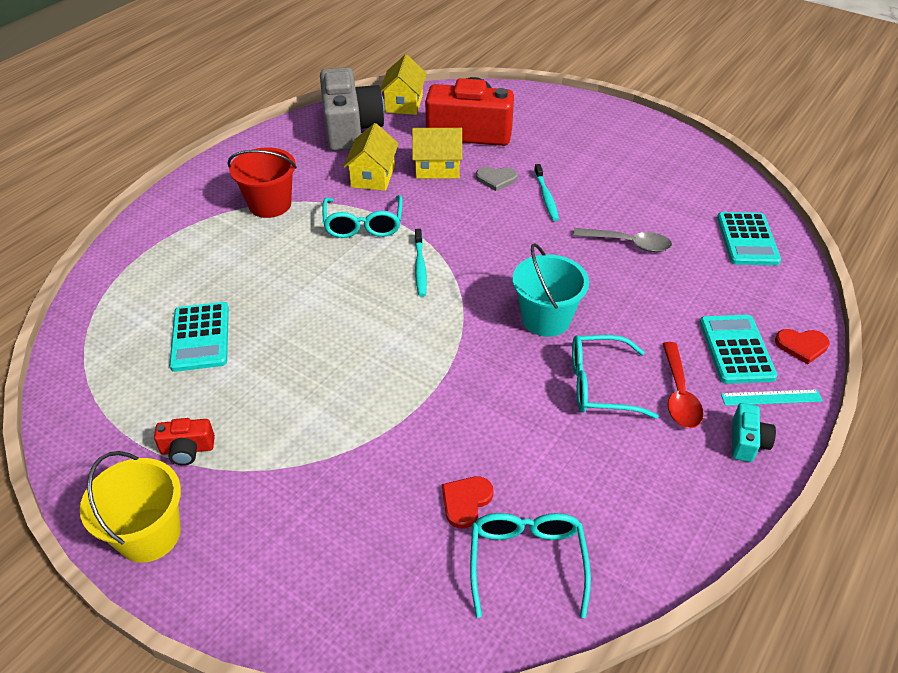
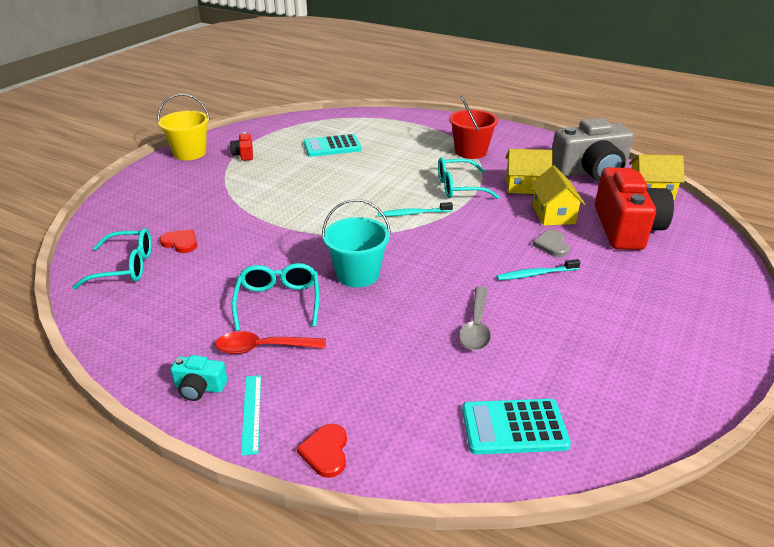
camera: 85 degrees right, 10 degrees down
turquoise calculator [699,315,778,384] -> none

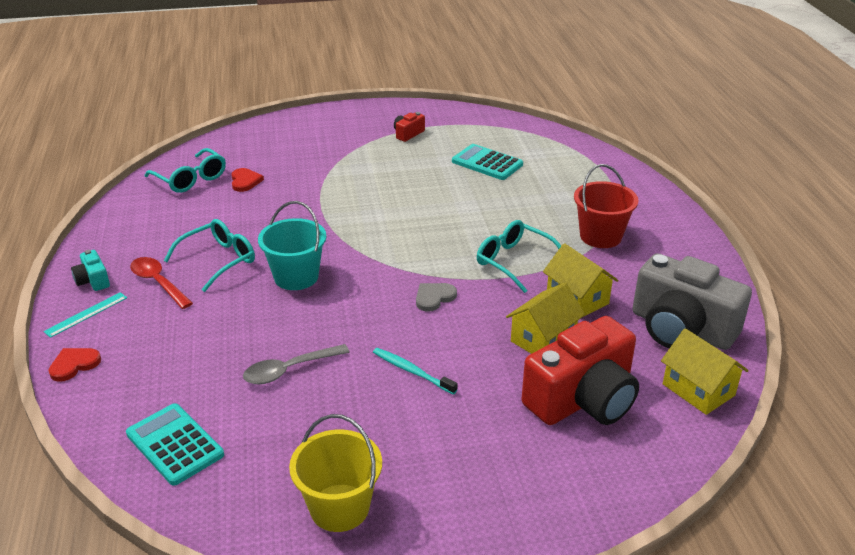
camera: 50 degrees right, 0 degrees up
yellow bucket [157,94,210,160] -> yellow bucket moved to [289,414,382,532]
turquoise toothbrush [378,202,453,217] -> none
grey heart [532,230,569,257] -> grey heart moved to [416,283,457,312]

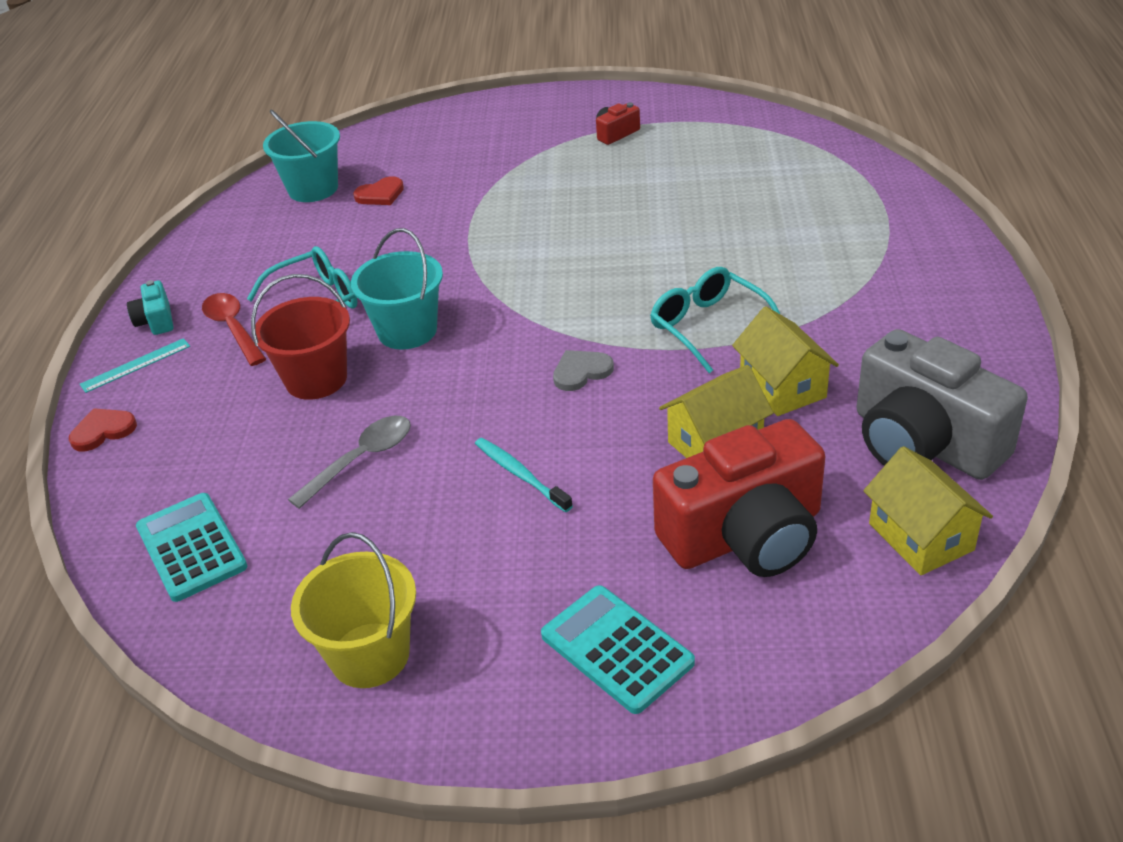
camera: 15 degrees right, 5 degrees up
turquoise glasses [145,148,226,193] -> turquoise bucket [263,110,340,202]
red heart [231,168,264,192] -> red heart turned 60 degrees clockwise [353,176,404,205]
grey spoon [243,344,350,384] -> grey spoon turned 150 degrees clockwise [288,416,411,509]
turquoise calculator [452,144,523,180] -> turquoise calculator moved to [541,585,695,714]
red bucket [574,164,638,248] -> red bucket moved to [251,274,350,400]

